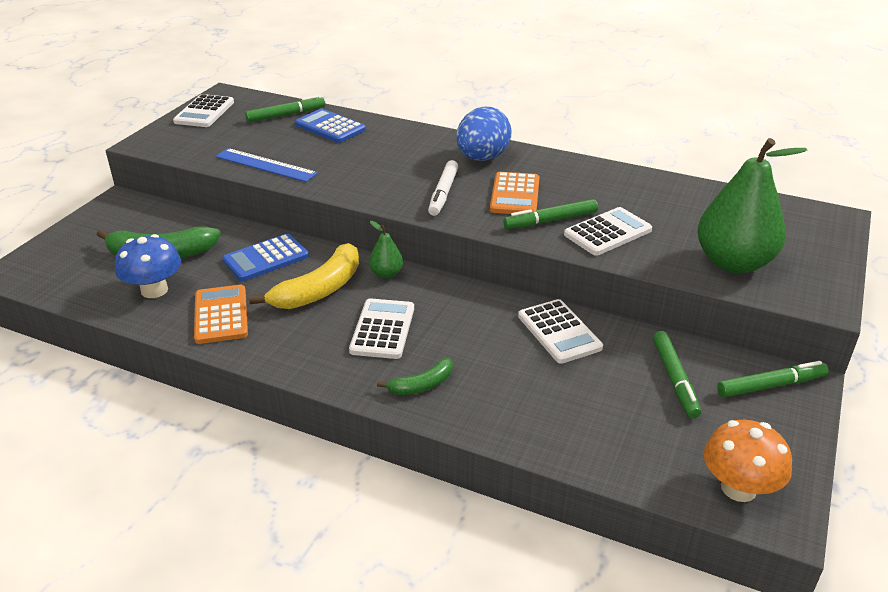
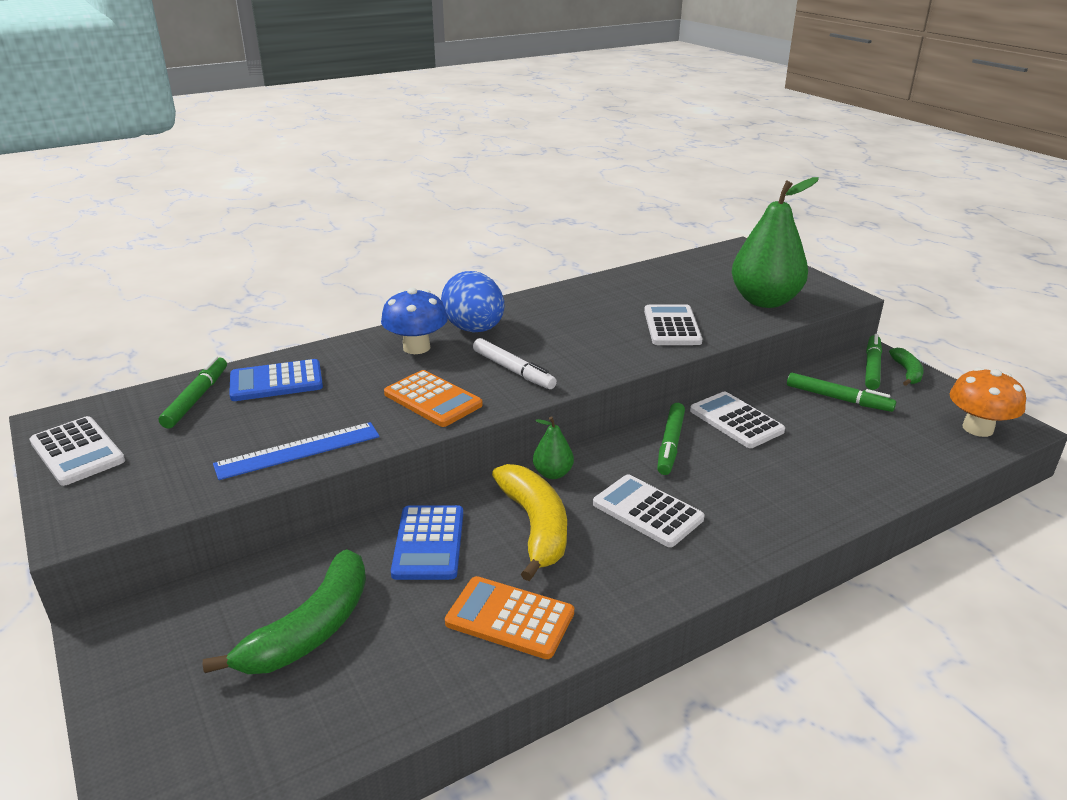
camera: 55 degrees left, 5 degrees down
blue mushroom [115,234,181,298] -> blue mushroom moved to [381,288,448,354]
green banana [377,358,453,395] -> green banana moved to [889,348,924,386]
orange calculator [490,172,539,214] -> orange calculator moved to [384,370,483,427]
green marker [503,199,598,229] -> green marker moved to [657,403,685,475]
white calculator [518,299,603,364] -> white calculator turned 135 degrees counterclockwise [690,391,785,448]

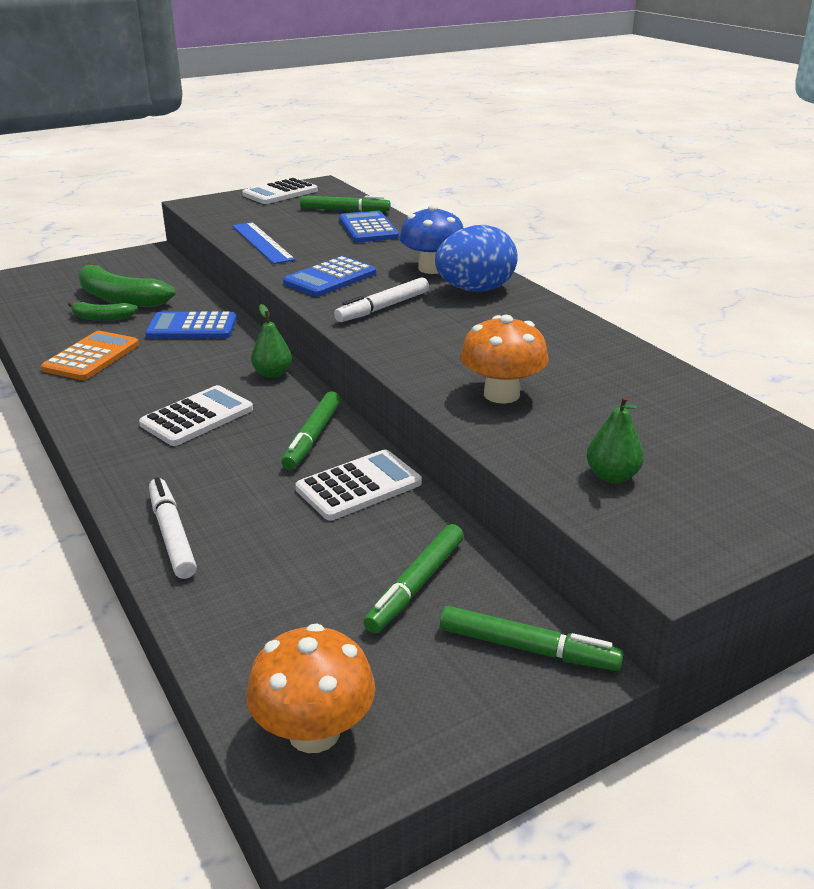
camera: 90 degrees right, 0 degrees up
orange calculator [384,370,483,427] -> blue calculator [283,256,376,297]
yellow banana [492,464,567,581] -> none
white calculator [644,305,703,345] -> orange mushroom [460,315,548,404]
green marker [657,403,685,475] -> green marker turned 90 degrees counterclockwise [281,391,341,470]
green pear [732,177,819,308] -> green pear [586,396,644,483], size x0.45
green banana [889,348,924,386] -> green banana moved to [68,302,138,321]
none -> white marker [149,477,197,579]

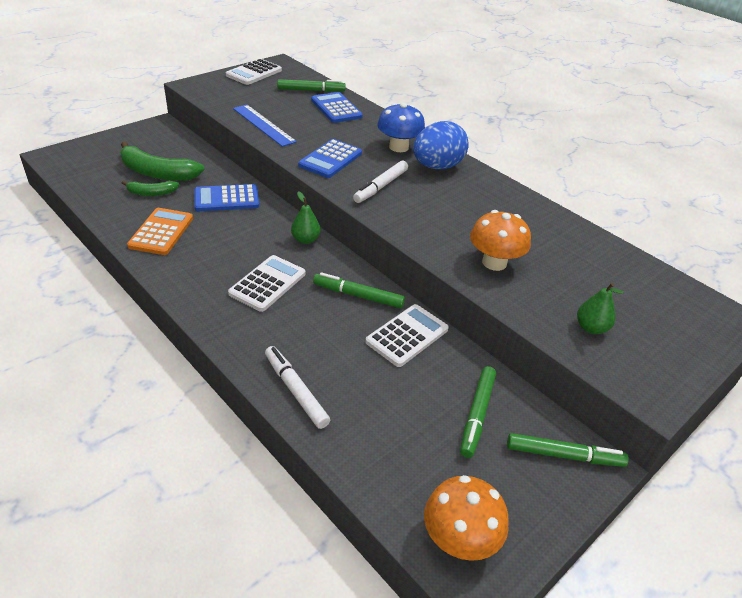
camera: 15 degrees left, 10 degrees up
green marker [281,391,341,470] -> green marker turned 105 degrees clockwise [313,272,405,308]

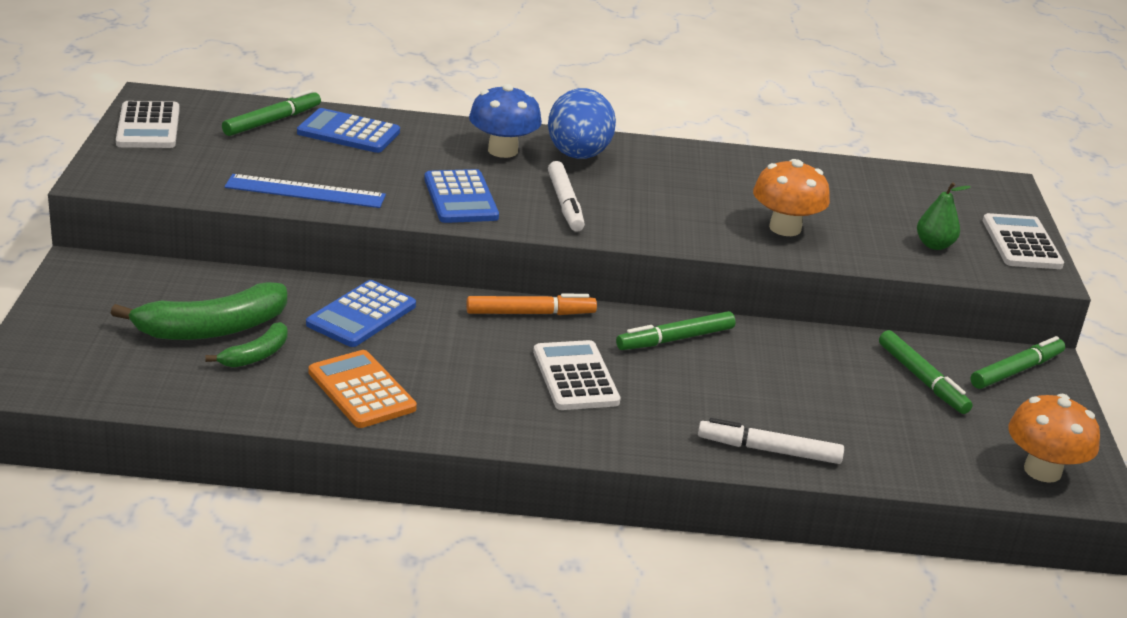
camera: 45 degrees left, 10 degrees down
green pear [291,191,321,244] -> orange marker [466,294,597,315]
white calculator [365,304,449,367] -> white calculator moved to [983,213,1064,269]

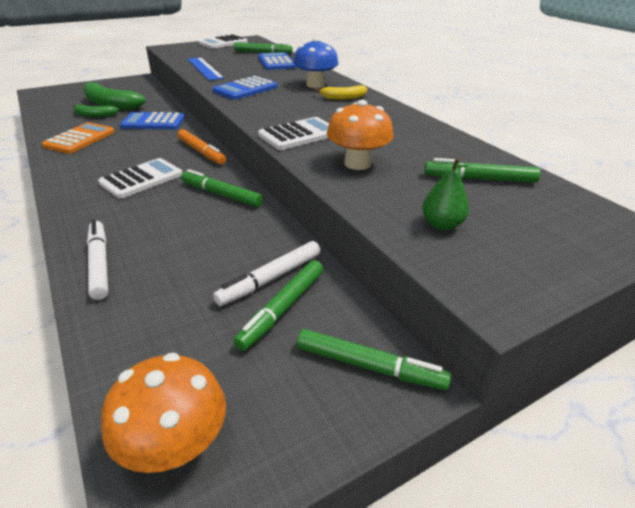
camera: 60 degrees right, 5 degrees up
blue egg [548,88,616,159] -> yellow banana [314,85,367,100]
white marker [548,161,585,232] -> white marker moved to [213,241,320,306]
white calculator [983,213,1064,269] -> white calculator moved to [258,117,329,150]
none -> green marker [424,158,541,183]

